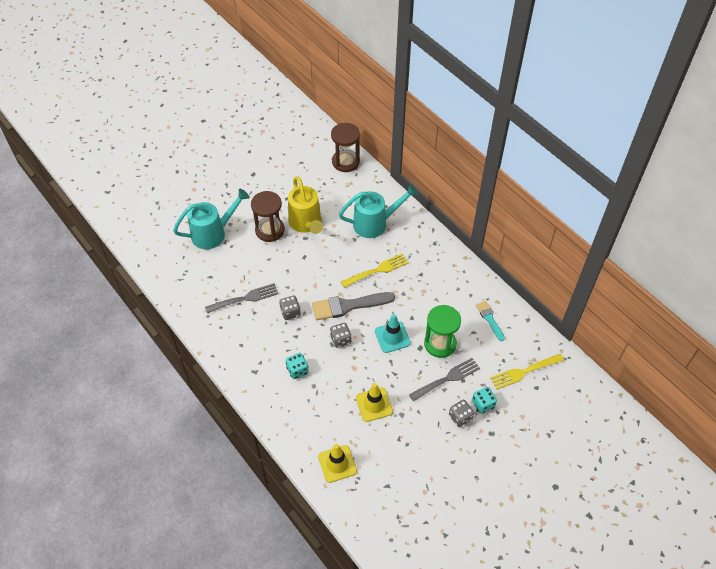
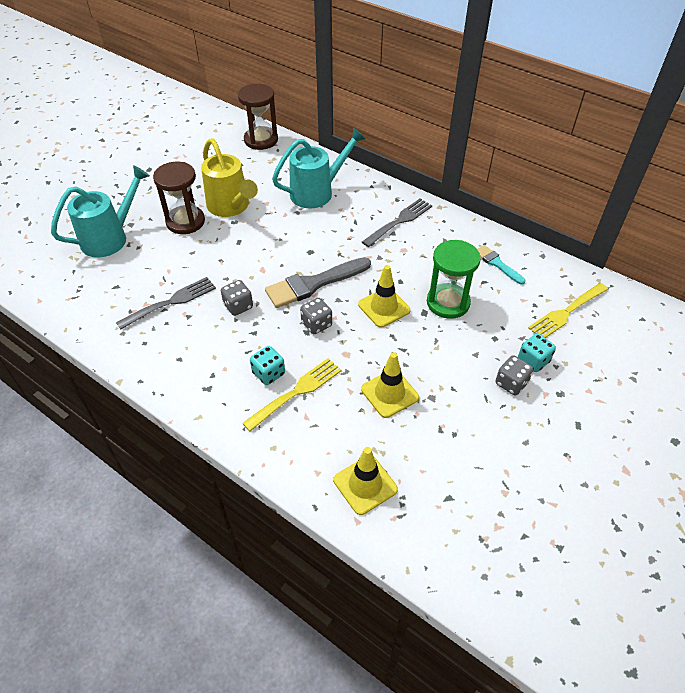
camera: 15 degrees left, 5 degrees down
yellow fork [341,253,409,288] -> yellow fork moved to [242,358,342,432]
turquoise traffic cone [375,314,411,353] -> yellow traffic cone [358,265,411,328]
grey fork [409,358,480,402] -> grey fork moved to [362,198,432,247]

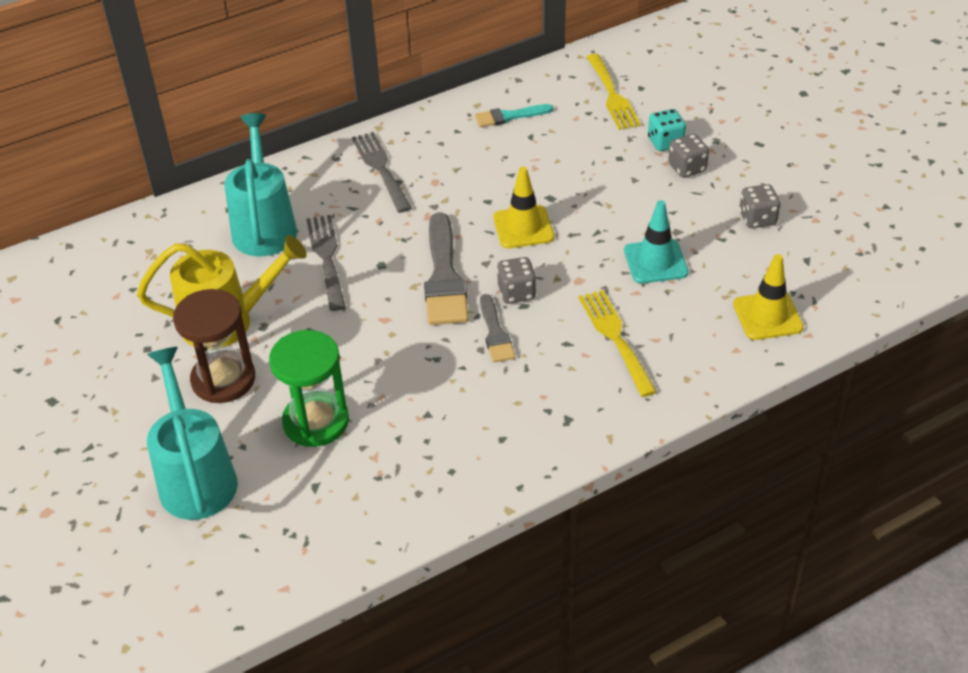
camera: 65 degrees left, 5 degrees down
grey fork [116,277,216,330] -> grey fork moved to [306,215,346,311]
grey dice [221,280,253,316] -> grey dice moved to [739,184,780,228]
brown hourglass [238,84,278,150] -> none
turquoise dice [250,346,285,385] -> none
yellow traffic cone [361,352,419,418] -> turquoise traffic cone [624,200,689,284]
green hourglass [427,240,481,319] -> green hourglass moved to [269,330,349,447]
none -> grey brush [480,294,515,362]

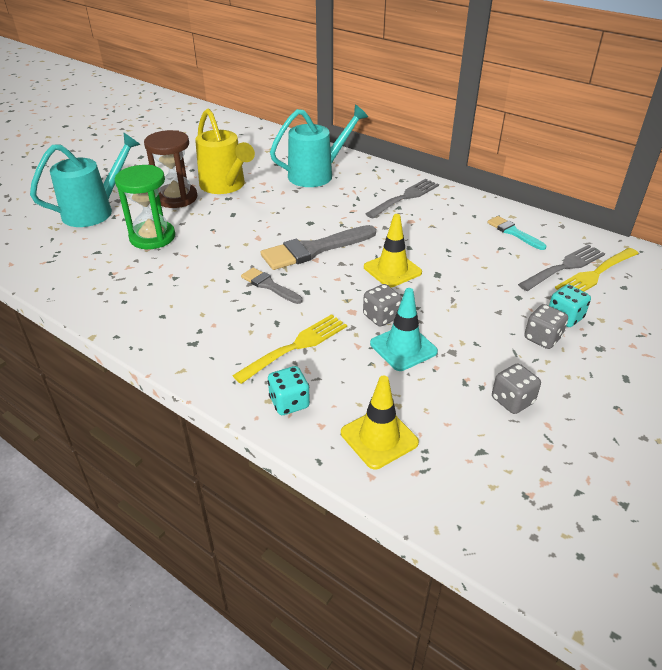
camera: 65 degrees right, 5 degrees down
grey fork [306,215,346,311] -> grey fork moved to [518,245,605,291]
grey brush [480,294,515,362] -> grey brush turned 75 degrees clockwise [241,267,303,304]
grey dice [497,257,536,304] -> grey dice moved to [363,284,402,327]
none -> turquoise dice [268,366,310,415]

